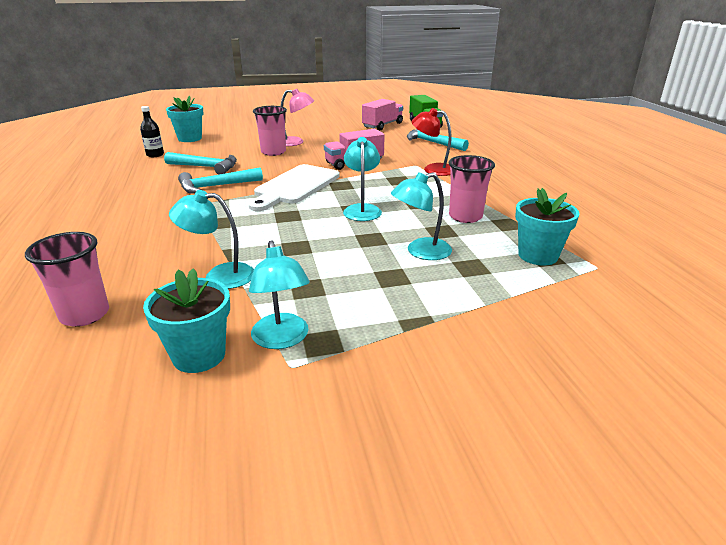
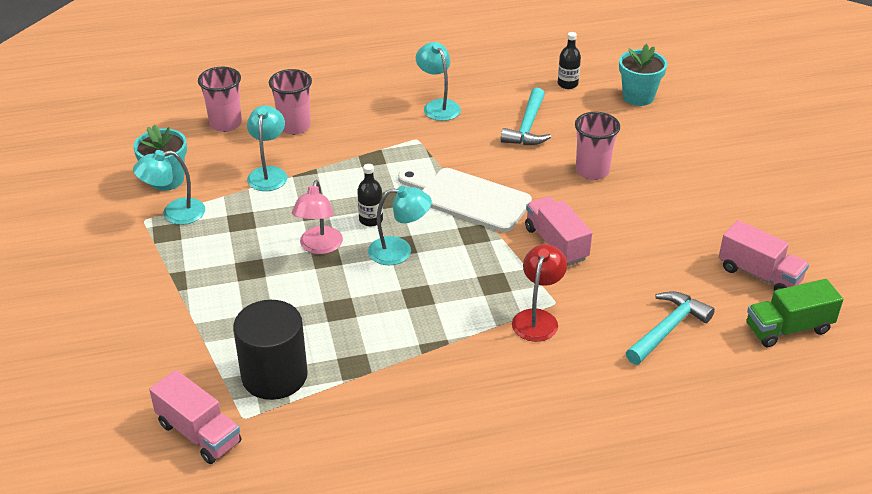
camera: 90 degrees right, 10 degrees up
turquoise hammer [178,167,263,193] -> none
pink lamp [281,89,314,146] -> pink lamp moved to [292,180,343,254]
turquoise lamp [391,172,452,260] -> turquoise lamp moved to [416,42,461,121]
pink cup [449,155,495,223] -> pink cup moved to [269,69,312,135]
turquoise flower pot [515,188,580,265] -> black cylinder [233,300,308,400]
none -> pink truck [149,370,241,464]
none -> black bottle [357,164,383,226]

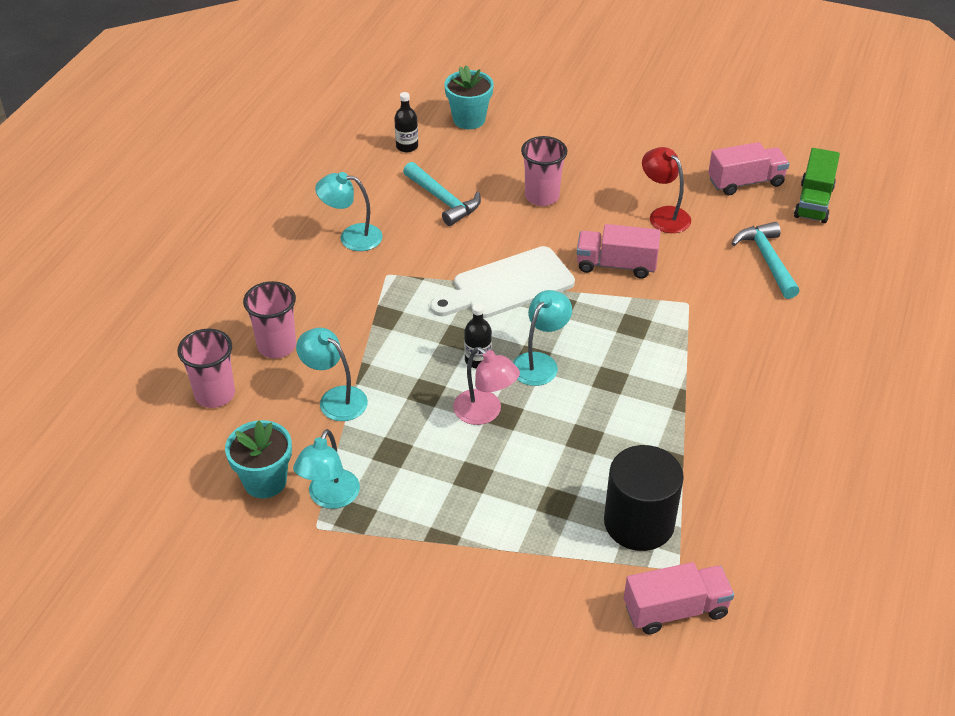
camera: 55 degrees left, 5 degrees up
red lamp [512,244,567,342] -> red lamp moved to [642,147,691,233]

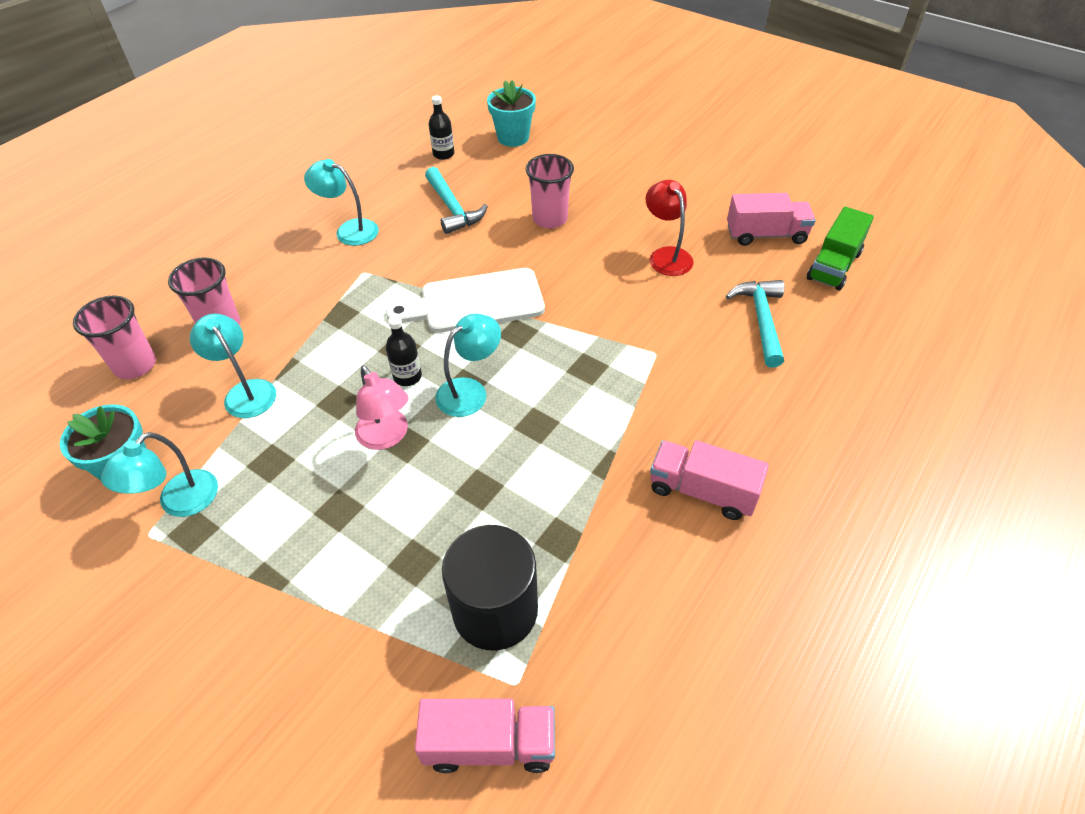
camera: 15 degrees right, 5 degrees up
pink truck [577,224,661,279] -> pink truck moved to [650,440,769,520]

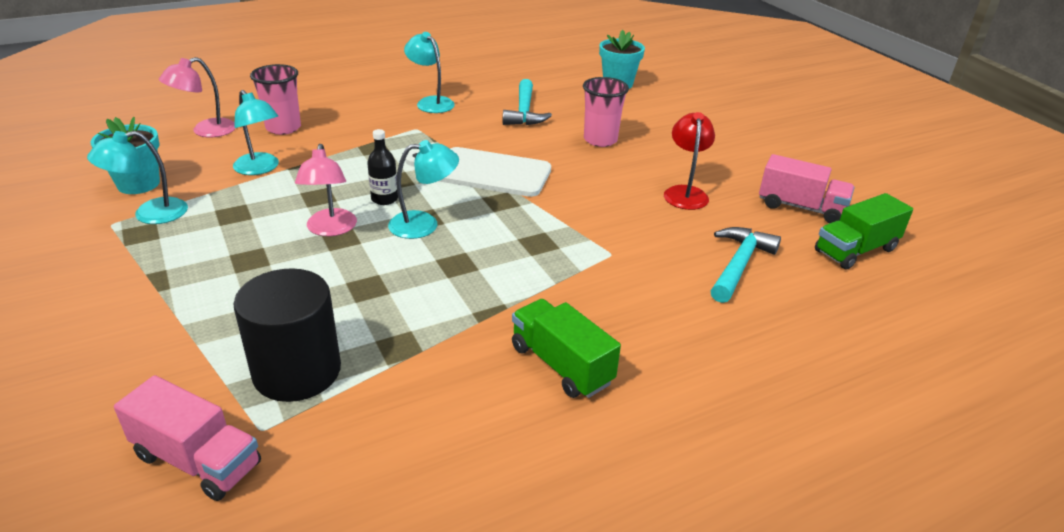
camera: 25 degrees right, 15 degrees down
pink cup [73,295,156,379] -> pink lamp [159,57,236,137]
turquoise lamp [190,314,276,418] -> turquoise lamp turned 150 degrees clockwise [233,90,279,175]
black bottle [429,95,454,160] -> none
pink truck [650,440,769,520] -> green truck [512,299,621,398]

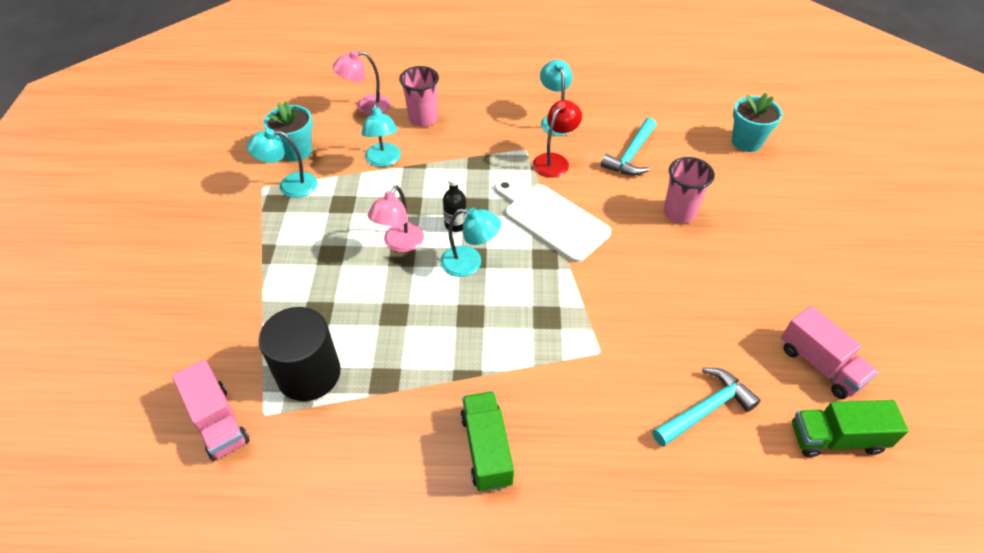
camera: 30 degrees right, 15 degrees up
red lamp [664,112,715,210] -> red lamp moved to [533,100,582,178]

